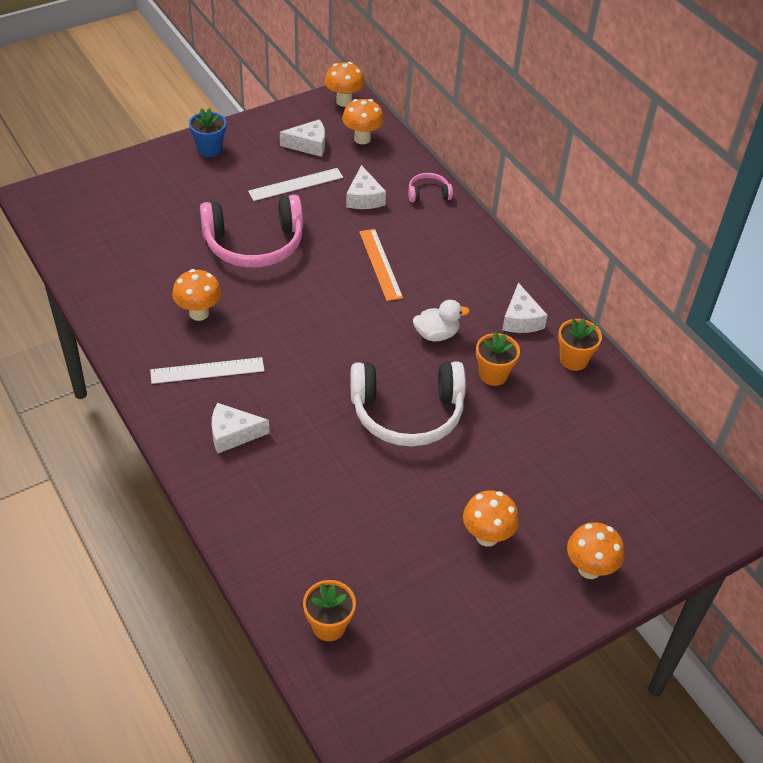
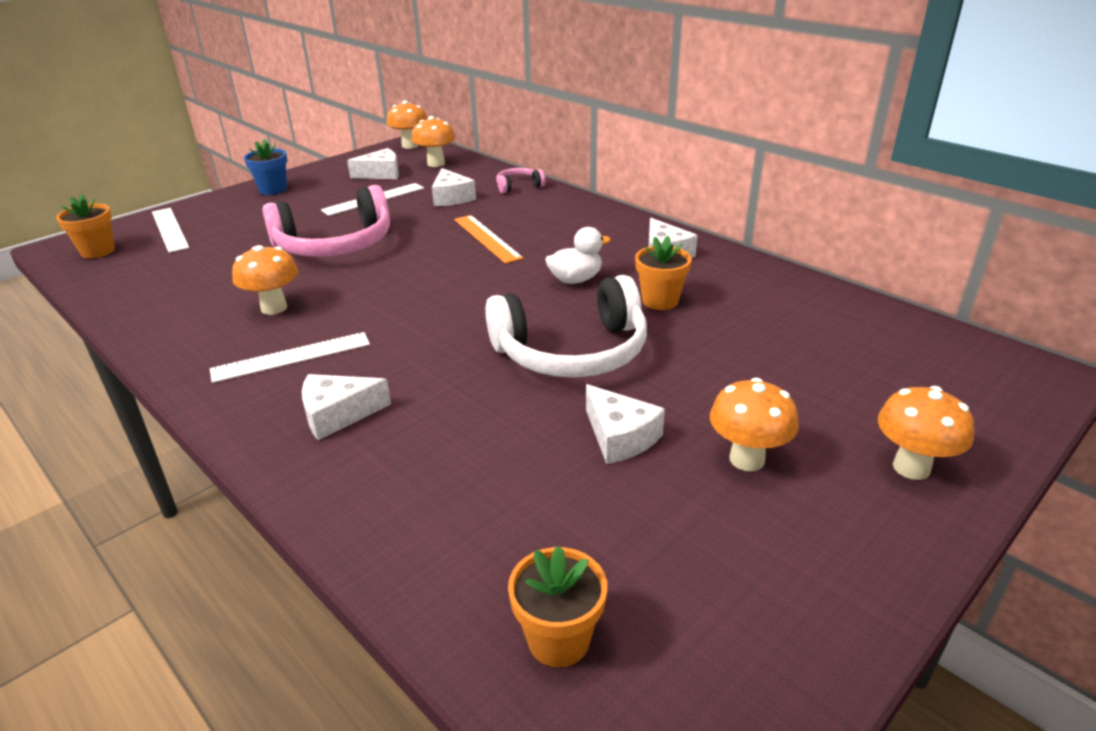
camera: 10 degrees left, 15 degrees down
orange flower pot [558,318,602,371] -> orange flower pot moved to [56,194,115,258]
none -> white ruler [152,208,189,253]
none -> white cheese [586,384,665,464]

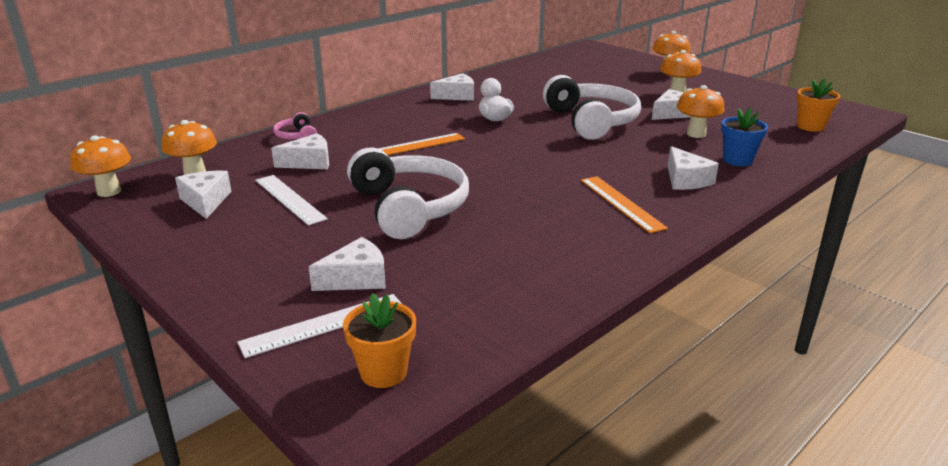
camera: 90 degrees left, 5 degrees down
white ruler [210,332,370,383] -> orange ruler [581,176,668,233]
orange mushroom [232,245,298,315] -> orange mushroom moved to [677,85,725,138]
blue flower pot [244,139,287,195] -> blue flower pot moved to [721,107,768,166]
pink headphones [262,185,390,257] -> white headphones [347,148,469,239]
orange flower pot [635,236,692,310] -> none
none -> white cheese [309,237,386,291]

